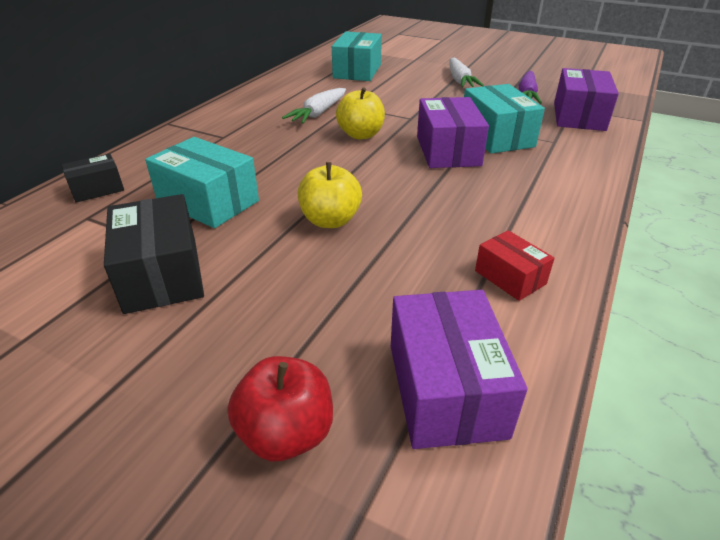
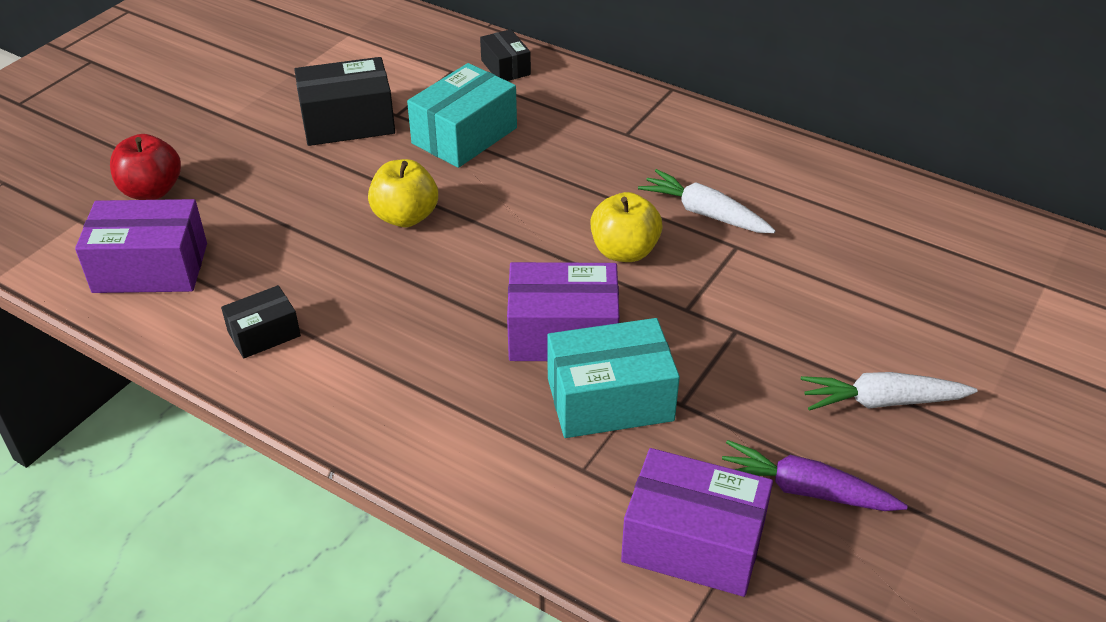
camera: 95 degrees right, 5 degrees up
turquoise box [332,31,382,81] -> none
red box [475,230,554,301] -> black box [221,285,301,358]

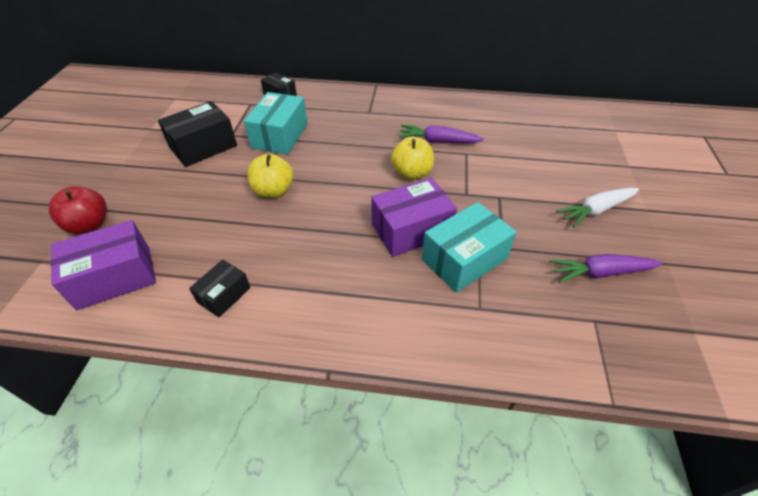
camera: 25 degrees left, 5 degrees up
purple box [621,448,773,597] -> none
white carrot [638,169,776,233] -> purple carrot [399,125,484,143]

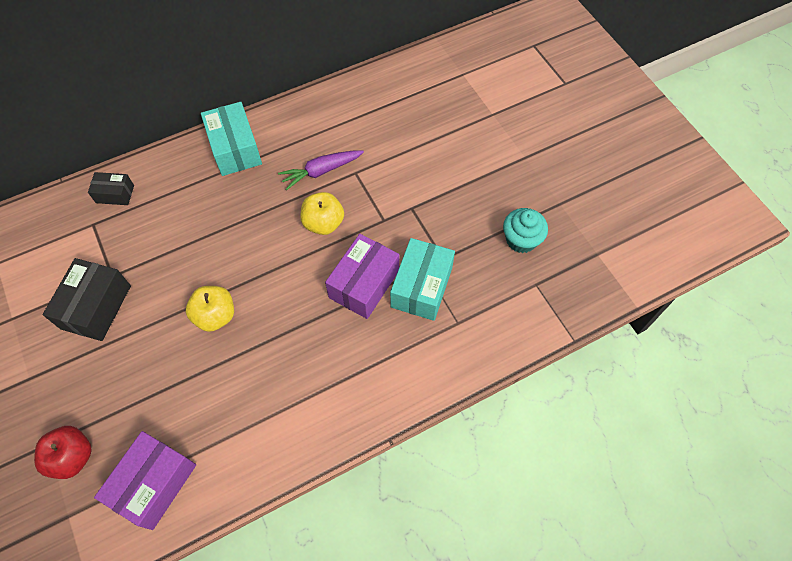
camera: 35 degrees left, 15 degrees up
black box [189,260,251,317] -> none
turquoise box [244,92,308,155] -> turquoise box moved to [201,102,262,176]
purple carrot [549,254,663,283] -> turquoise cupcake [503,208,548,253]
white carrot [556,188,639,228] -> none

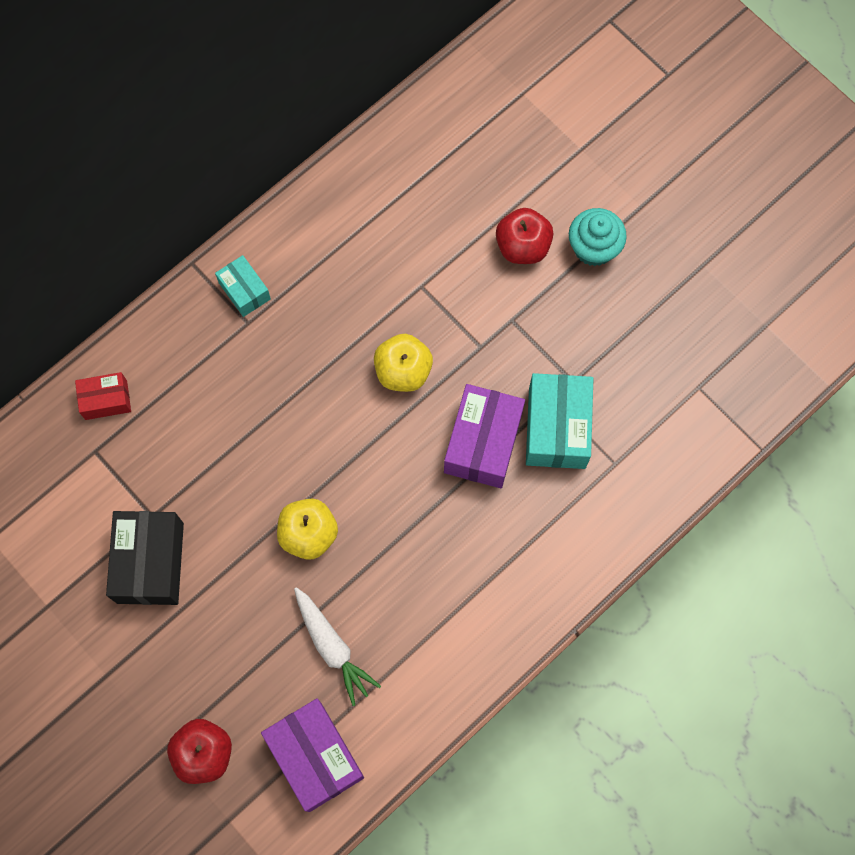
camera: 15 degrees left, 10 degrees up
black box [88,172,134,205] -> red box [75,372,131,420]
purple box [94,431,196,530] -> purple box turned 45 degrees counterclockwise [261,699,364,812]
turquoise box [201,102,262,176] -> turquoise box [215,255,271,317], size x0.57
purple carrot [278,150,364,190] -> none
turquoise cupcake [503,208,548,253] -> turquoise cupcake moved to [569,208,627,266]
none -> white carrot [294,587,381,706]
none -> red apple [496,208,553,264]

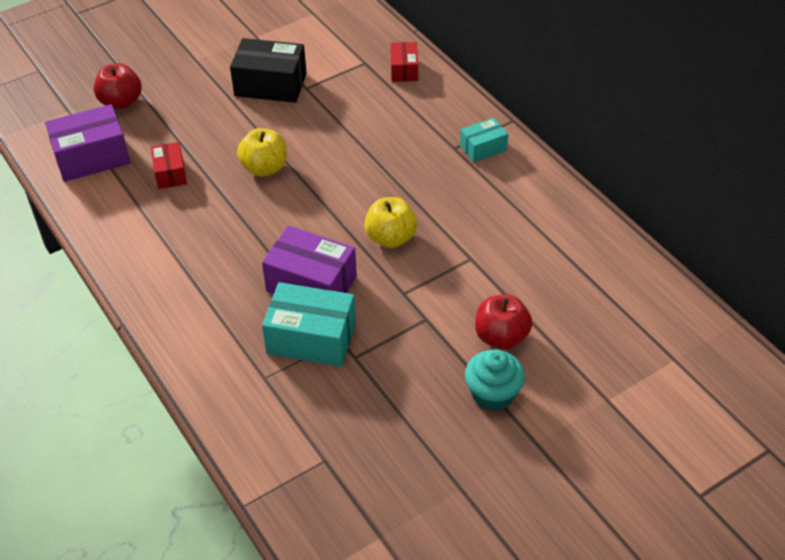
camera: 100 degrees right, 25 degrees down
white carrot [294,587,381,706] -> red box [151,142,187,189]

